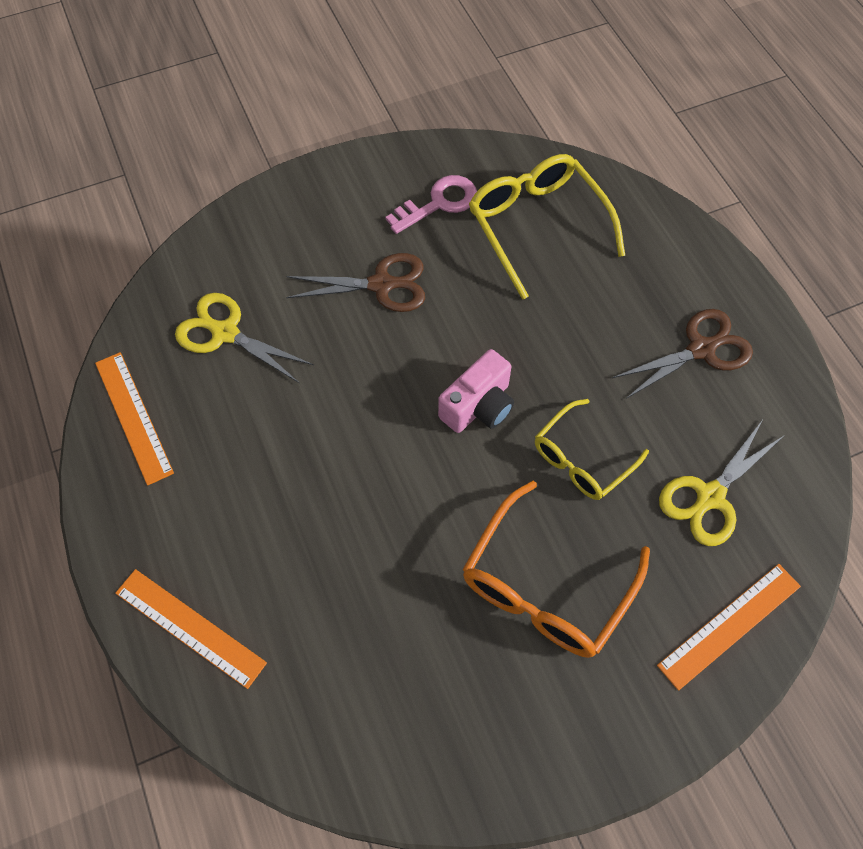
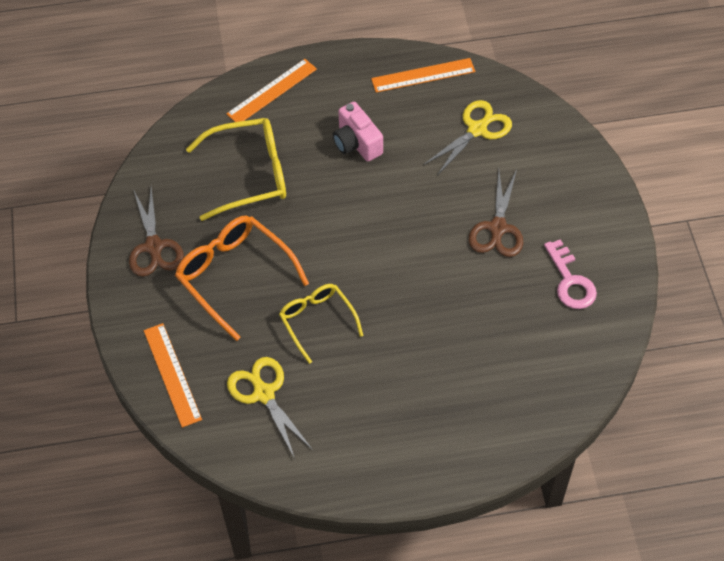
camera: 105 degrees right, 5 degrees down
pink camera [438,349,514,433] -> pink camera moved to [333,102,383,162]
yellow glasses [469,154,625,300] -> yellow glasses moved to [186,118,286,221]
brown scissors [612,309,753,399] -> brown scissors moved to [129,187,184,277]

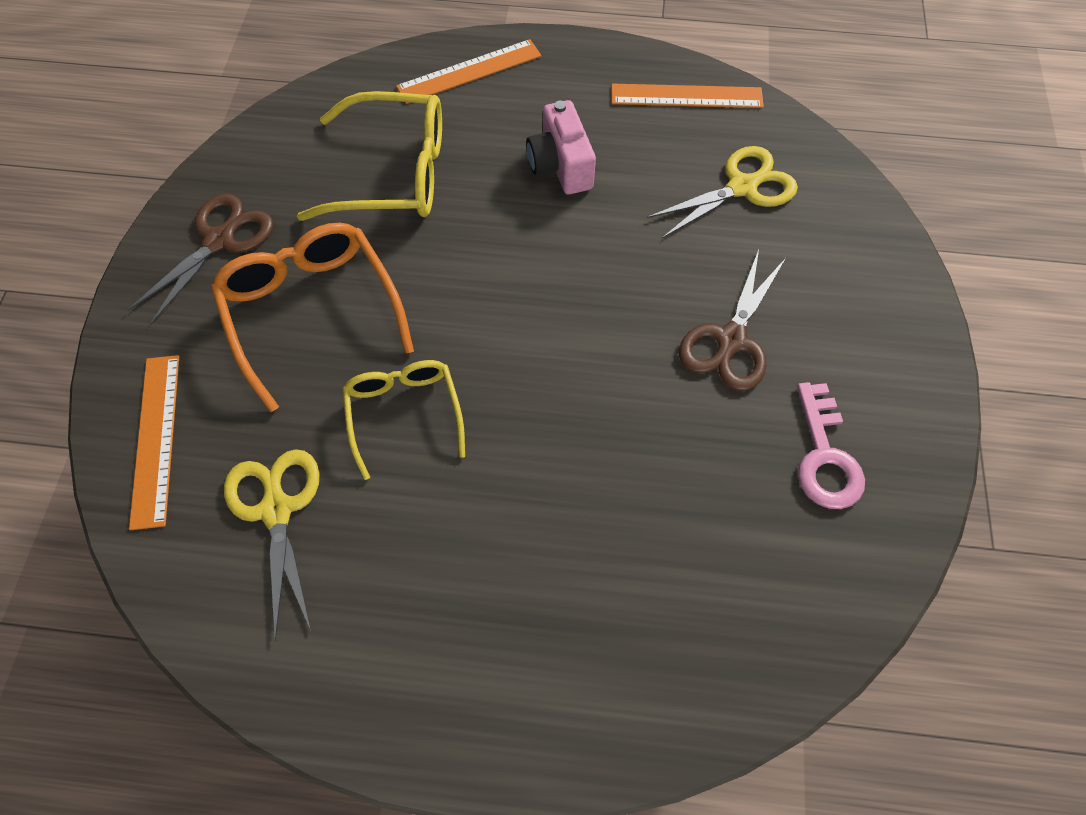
camera: 15 degrees right, 5 degrees up
brown scissors [129,187,184,277] -> brown scissors turned 150 degrees counterclockwise [127,194,273,325]

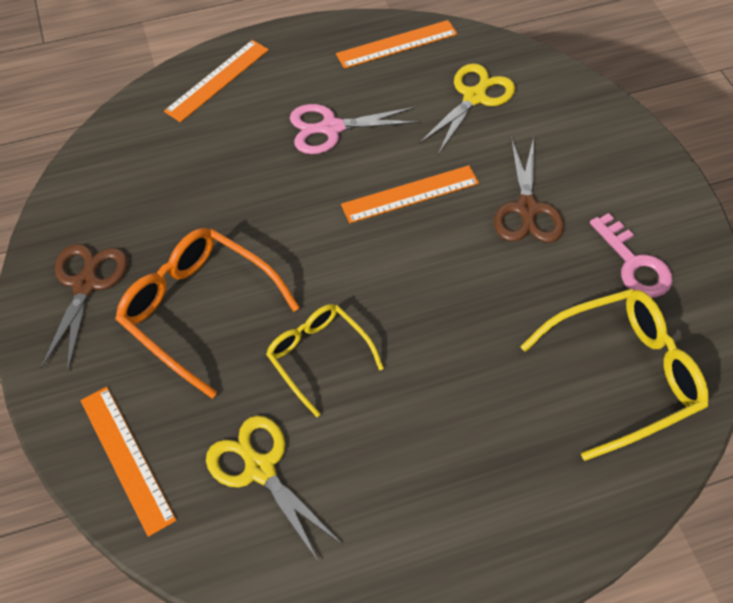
camera: 25 degrees left, 5 degrees down
yellow glasses [297,91,442,221] -> yellow glasses moved to [520,289,709,461]
pink camera [526,100,596,195] -> pink scissors [290,104,420,154]
none -> orange ruler [341,165,479,223]

